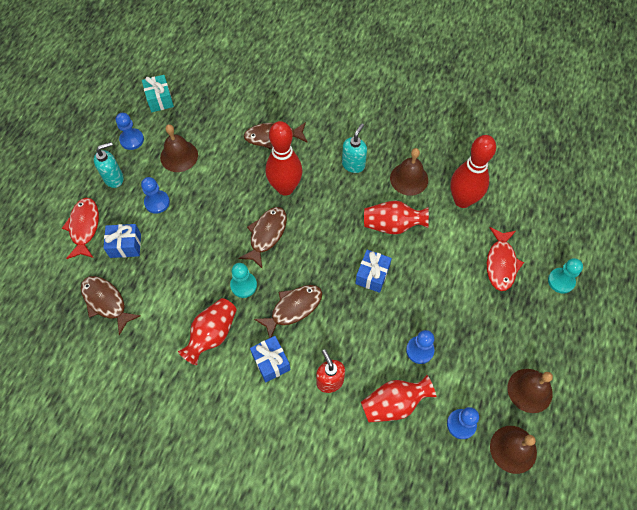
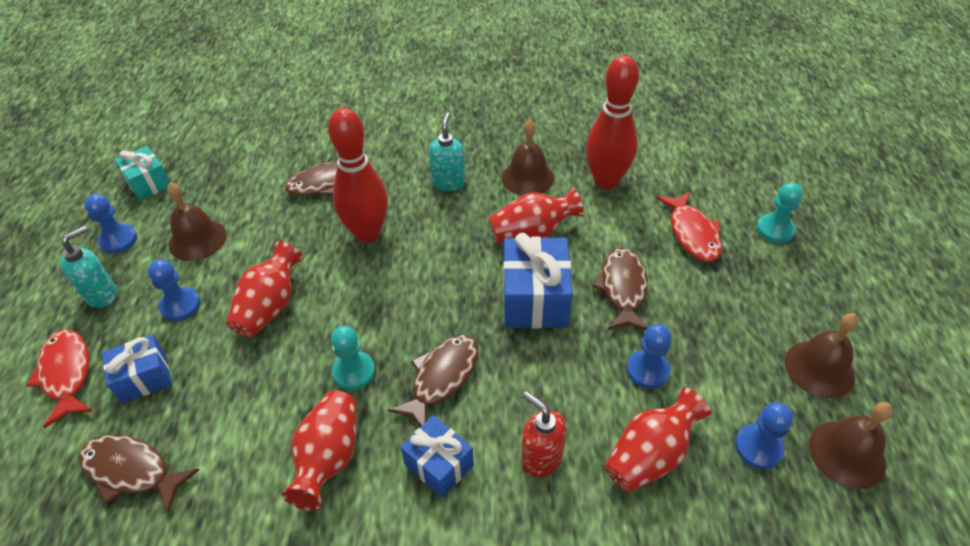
camera: 20 degrees left, 15 degrees down
brown fish [238,207,287,269] -> brown fish moved to [592,248,648,330]
blue gift [355,250,392,293] -> blue gift [503,233,573,329], size x1.60
none -> red vase [226,241,303,338]

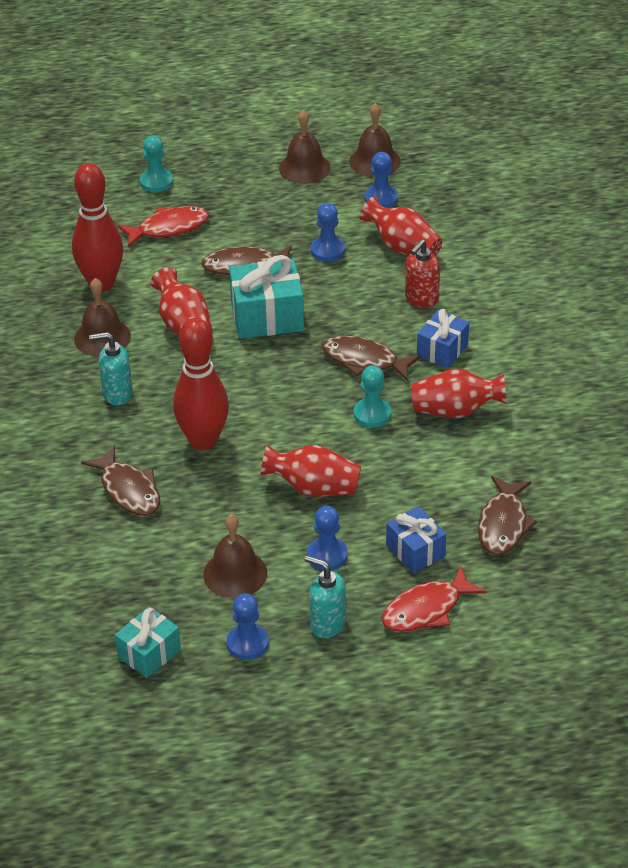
camera: 100 degrees left, 5 degrees down
blue gift [503,233,573,329] -> turquoise gift [229,255,304,339]

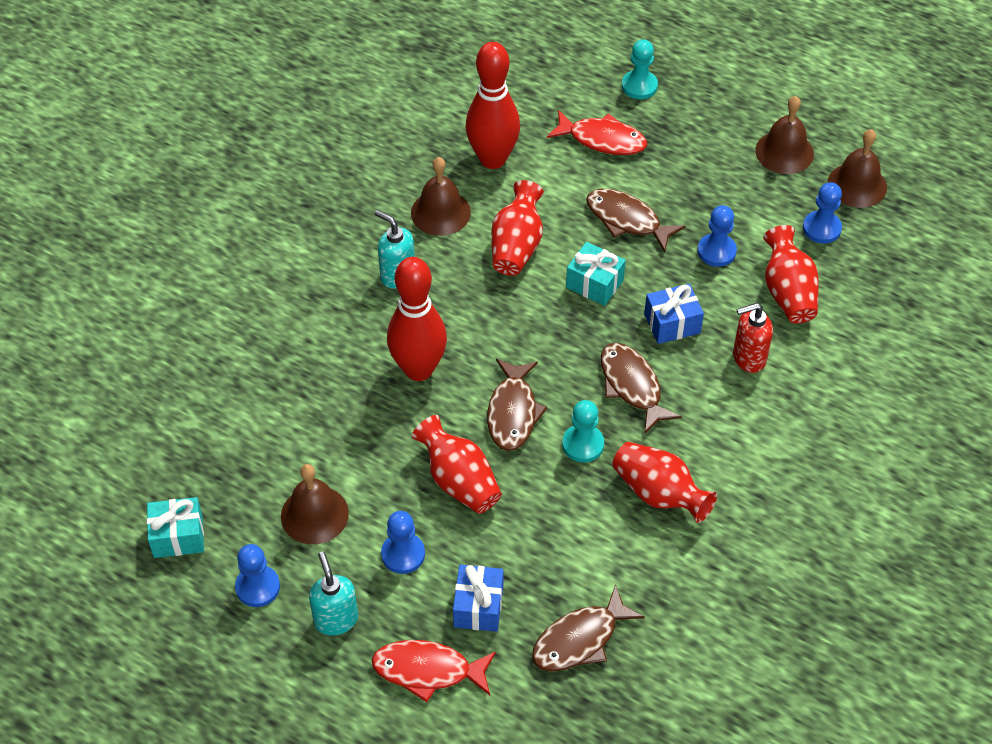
camera: 40 degrees right, 10 degrees up
brown fish [81,445,160,516] -> brown fish moved to [487,359,547,451]
turquoise gift [229,255,304,339] -> turquoise gift [566,242,626,306], size x0.62
blue gift [417,309,469,368] -> blue gift moved to [644,284,704,344]

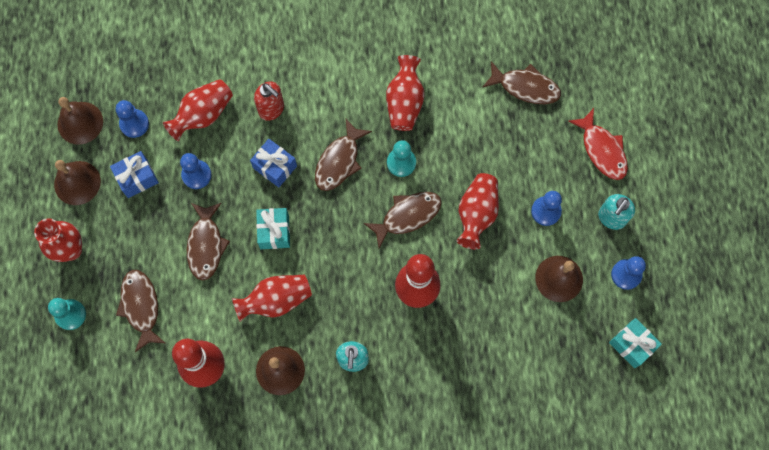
camera: 125 degrees left, 20 degrees up
blue gift [453,565,504,632] -> blue gift moved to [110,151,159,198]
red fish [547,110,647,155] -> brown fish [116,270,165,352]
none -> red vase [34,218,82,262]

